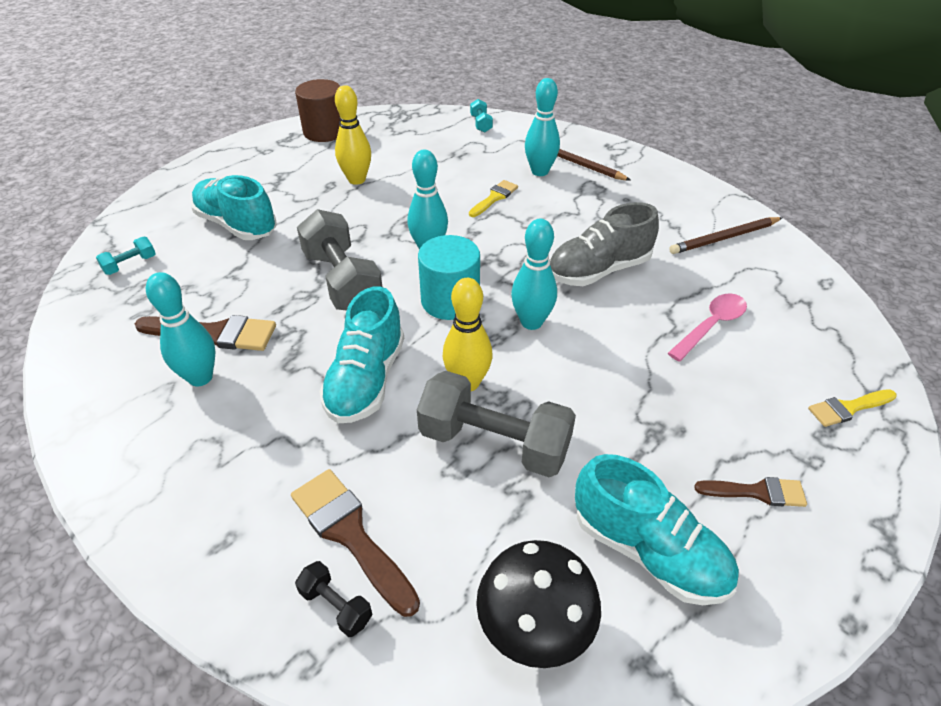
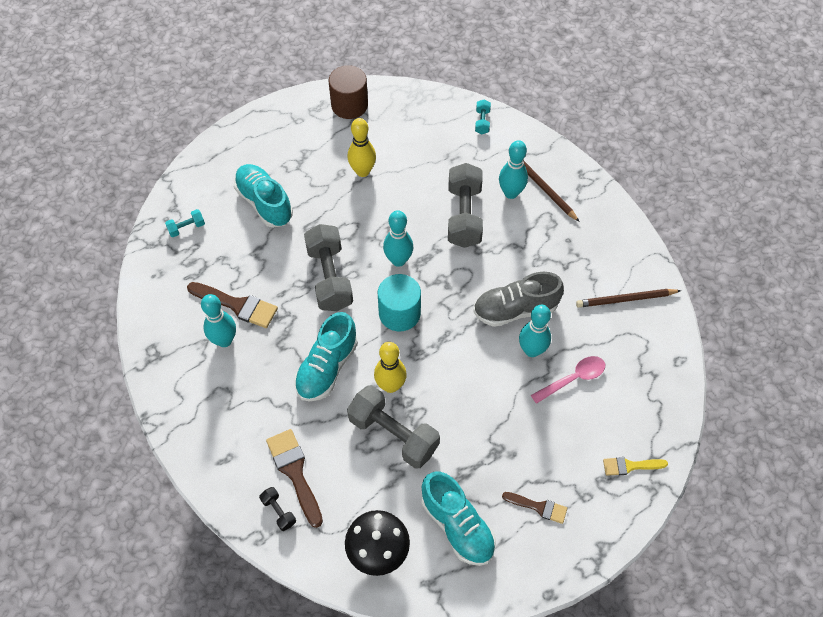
camera: 15 degrees right, 15 degrees up
yellow brush [469,180,518,217] -> grey dumbbell [448,163,483,248]
turquoise bowling pin [511,219,557,330] -> turquoise bowling pin moved to [519,305,551,357]

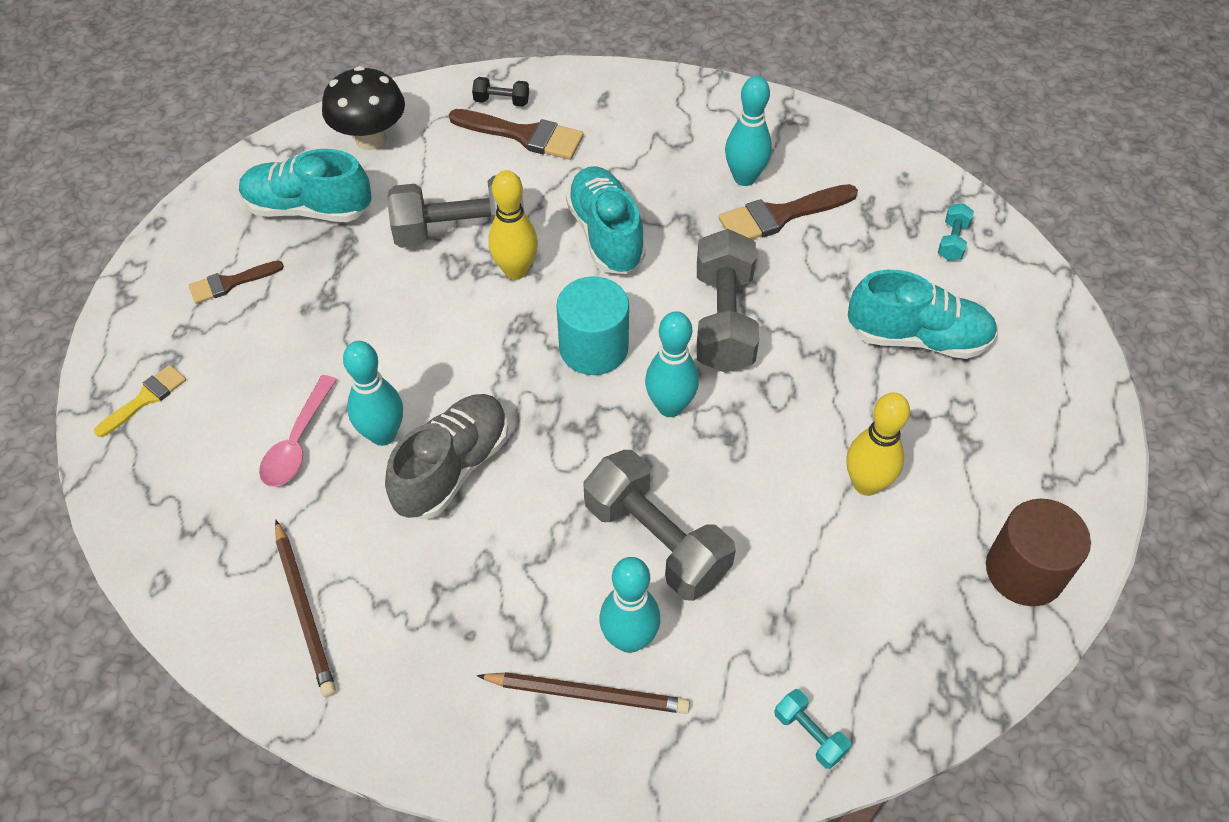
camera: 135 degrees right, 5 degrees down
grey dumbbell [304,224,353,311] -> grey dumbbell turned 60 degrees clockwise [697,229,759,373]
brown pencil [576,289,681,308] -> brown pencil turned 120 degrees clockwise [275,520,336,697]

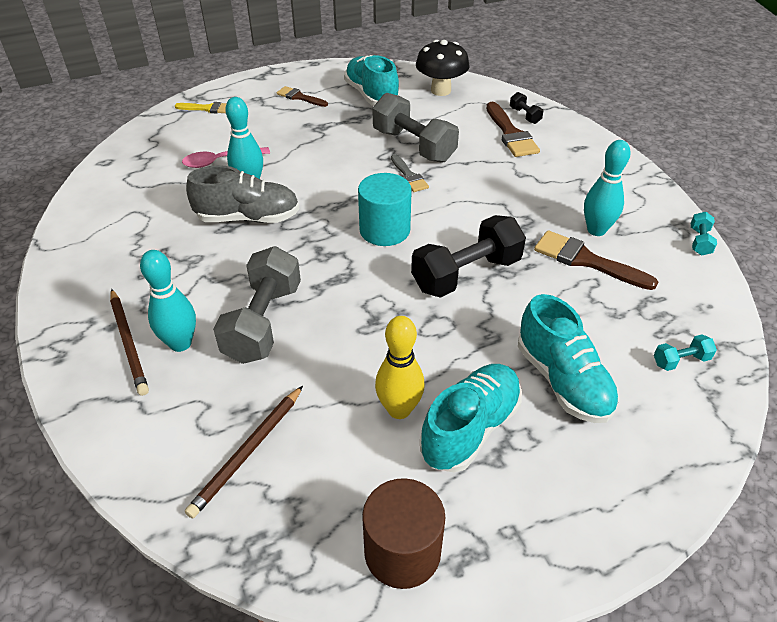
camera: 55 degrees right, 10 degrees down
brown pencil [275,520,336,697] -> brown pencil moved to [185,386,303,518]
yellow bowling pin [488,170,538,279] -> grey brush [391,154,429,192]
turquoise shoe [566,166,646,274] -> turquoise shoe moved to [420,364,522,472]
turquoise bowling pin [645,311,699,417] -> none
grey dumbbell [697,229,759,373] -> black dumbbell [411,215,526,298]
turquoise dumbbell [774,689,851,769] -> turquoise dumbbell moved to [691,212,717,256]

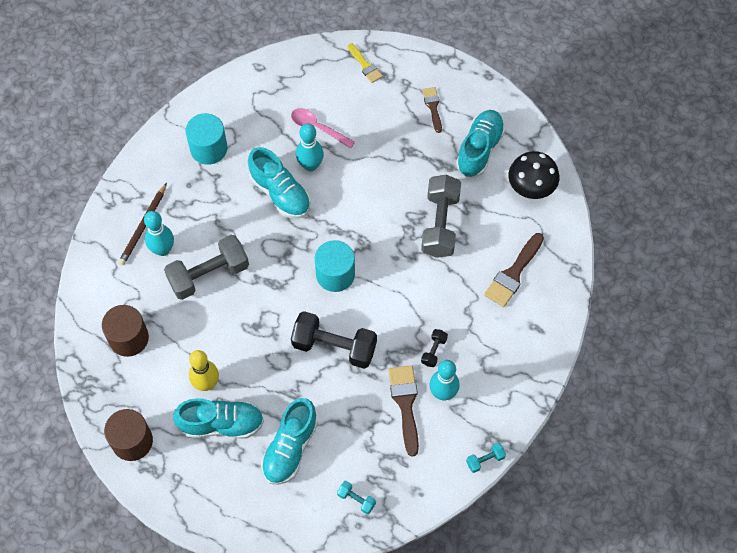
camera: 50 degrees right, 20 degrees up
brown pencil [185,386,303,518] -> brown cylinder [102,305,149,357]
grey shoe [186,165,299,223] -> turquoise shoe [248,147,311,218]
grey brush [391,154,429,192] -> none
black dumbbell [510,92,543,124] -> black dumbbell moved to [421,329,448,367]
none -> turquoise cylinder [186,113,227,165]

